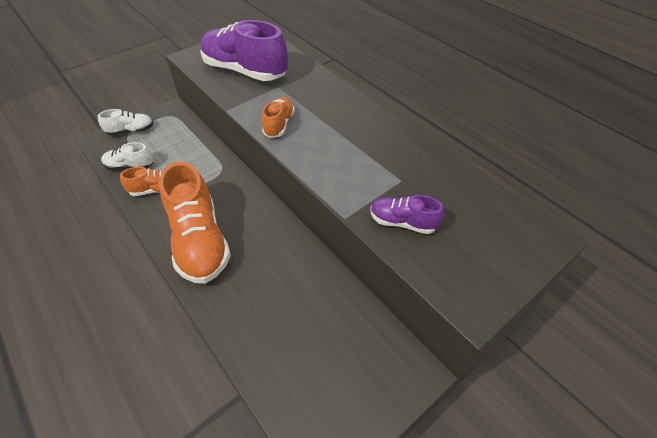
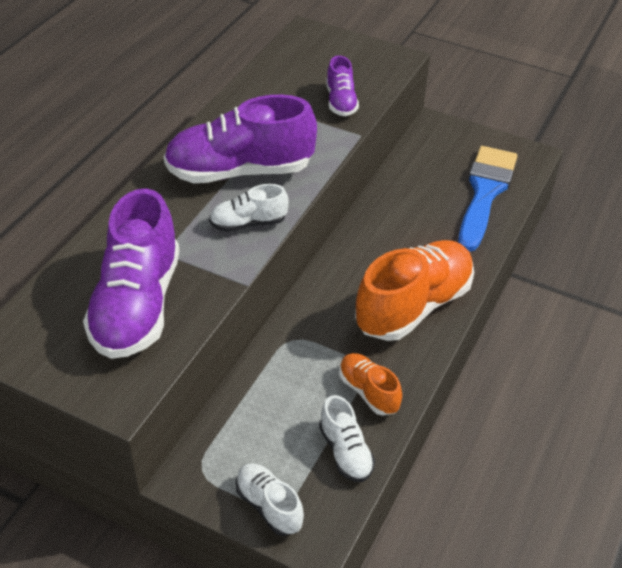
camera: 115 degrees left, 5 degrees down
orange shoe [262,97,295,138] -> white shoe [209,184,288,232]
none -> purple shoe [164,95,317,183]
none -> blue brush [458,146,517,252]

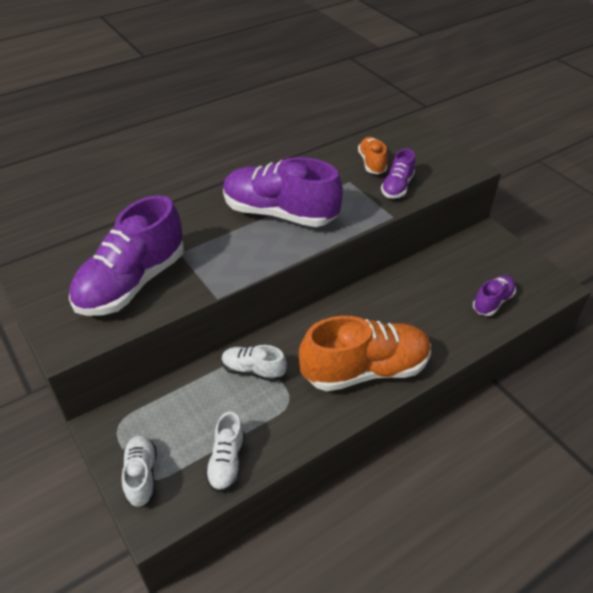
camera: 30 degrees right, 0 degrees up
white shoe [209,184,288,232] -> white shoe moved to [222,345,287,382]
orange shoe [339,353,402,416] -> orange shoe moved to [358,137,387,174]
blue brush [458,146,517,252] -> purple shoe [473,275,516,316]

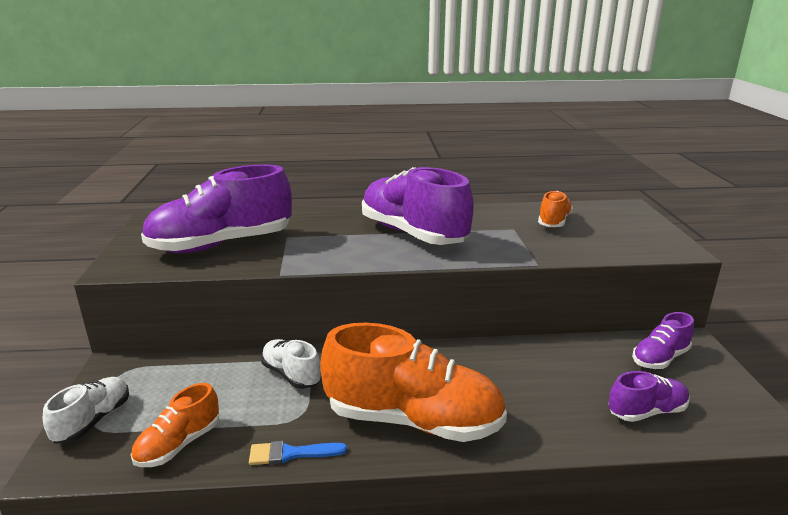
camera: 30 degrees right, 20 degrees down
white shoe [205,412,245,492] -> orange shoe [131,383,219,467]
purple shoe [381,149,415,198] -> purple shoe moved to [632,312,694,369]
none -> blue brush [249,441,347,465]

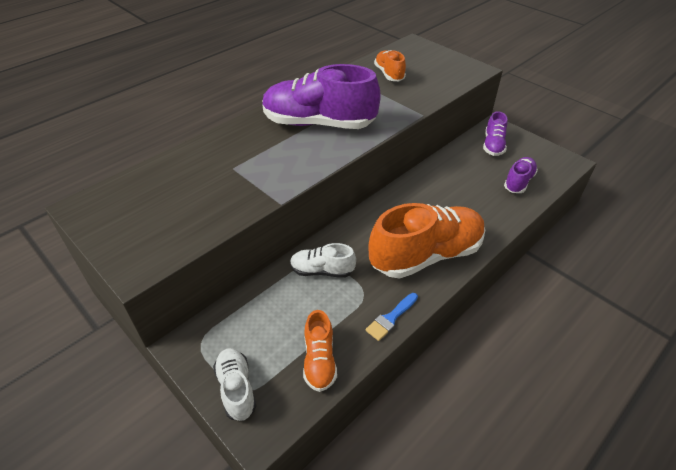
camera: 40 degrees left, 20 degrees up
purple shoe [141,164,292,253] -> none

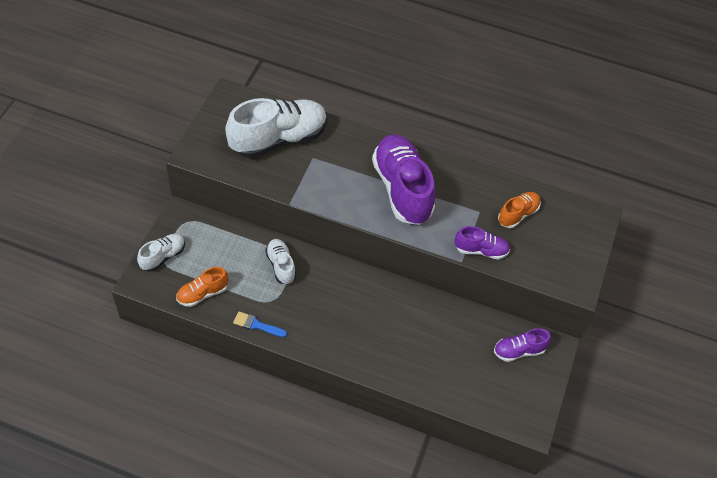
camera: 60 degrees right, 10 degrees up
orange shoe [368,203,485,279] -> none
purple shoe [504,157,538,193] -> purple shoe moved to [454,226,510,260]
none -> white shoe [225,98,327,158]

